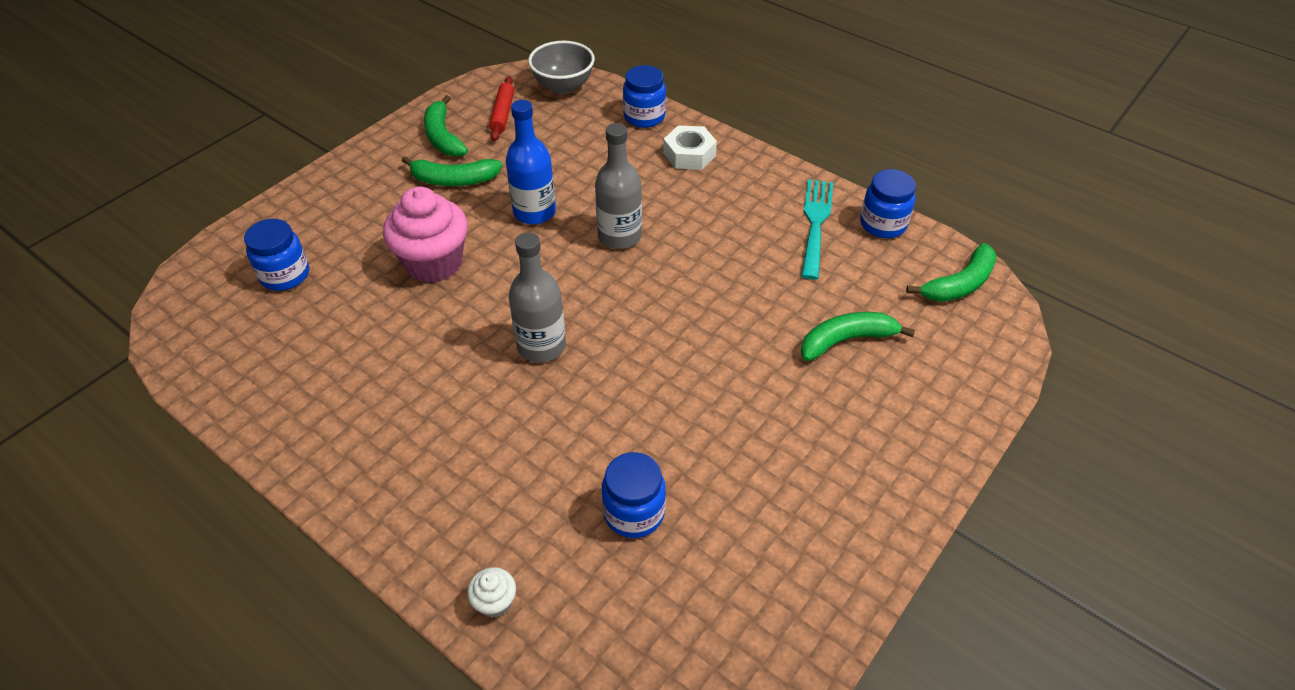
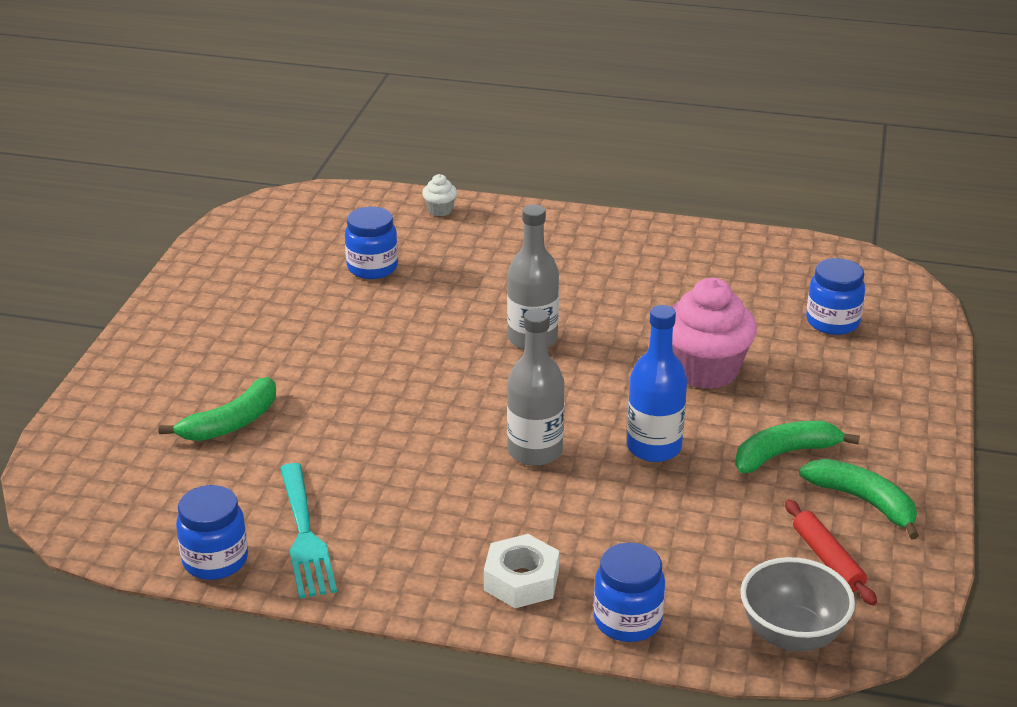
camera: 155 degrees right, 15 degrees down
green banana [906,243,997,302] -> none

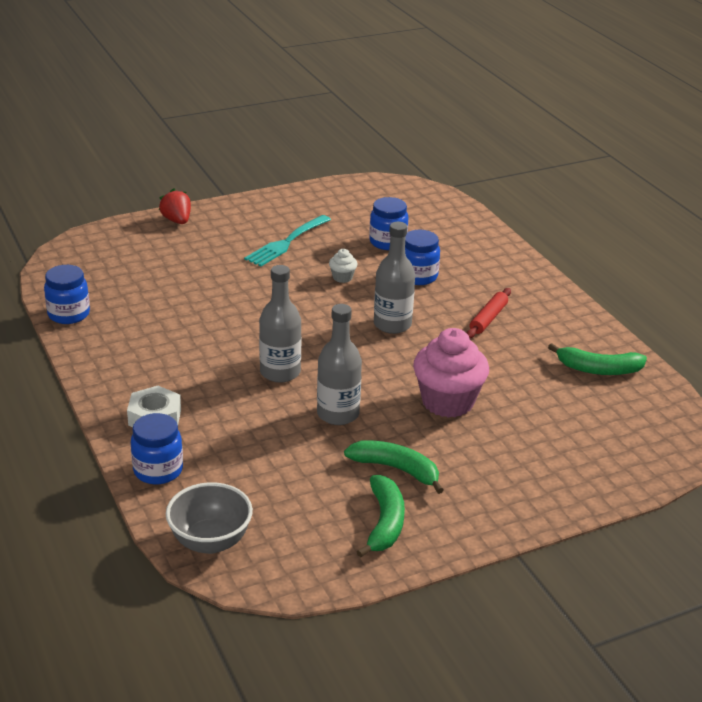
camera: 50 degrees right, 0 degrees up
green banana [158,377,276,441] -> green banana moved to [548,343,647,375]
turquoise fork [280,463,337,599] -> turquoise fork moved to [244,215,331,267]
white cupcake [422,174,457,216] -> white cupcake moved to [329,249,357,283]
blue bottle [627,305,687,462] -> grey bottle [317,304,362,425]
red rolling pin [785,499,877,605] -> red rolling pin moved to [467,288,511,338]
blue jar [806,258,866,335] -> blue jar moved to [405,230,440,285]
none -> red strawberry [159,188,191,224]

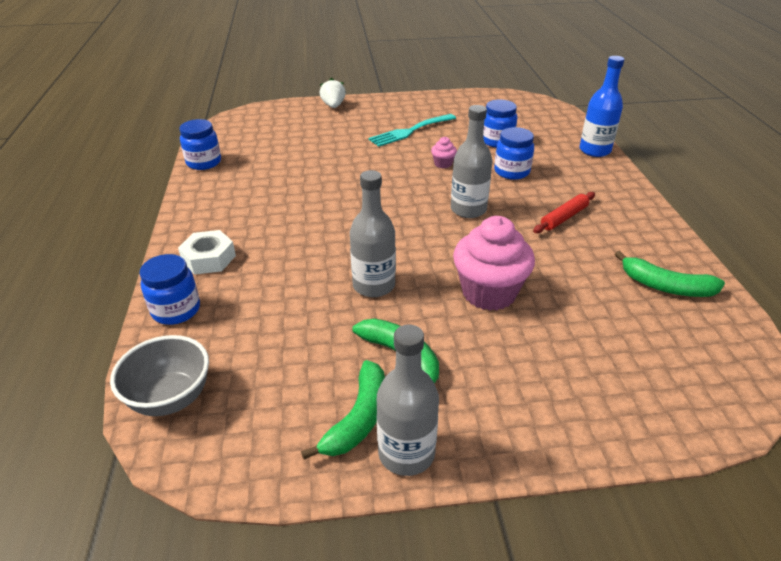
camera: 20 degrees right, 5 degrees up
red strawberry [159,188,191,224] -> white strawberry [320,78,346,108]
grey bottle [259,265,301,383] -> grey bottle moved to [377,324,439,476]
white cupcake [329,249,357,283] -> pink cupcake [431,137,457,168]
none -> blue bottle [579,56,624,157]

